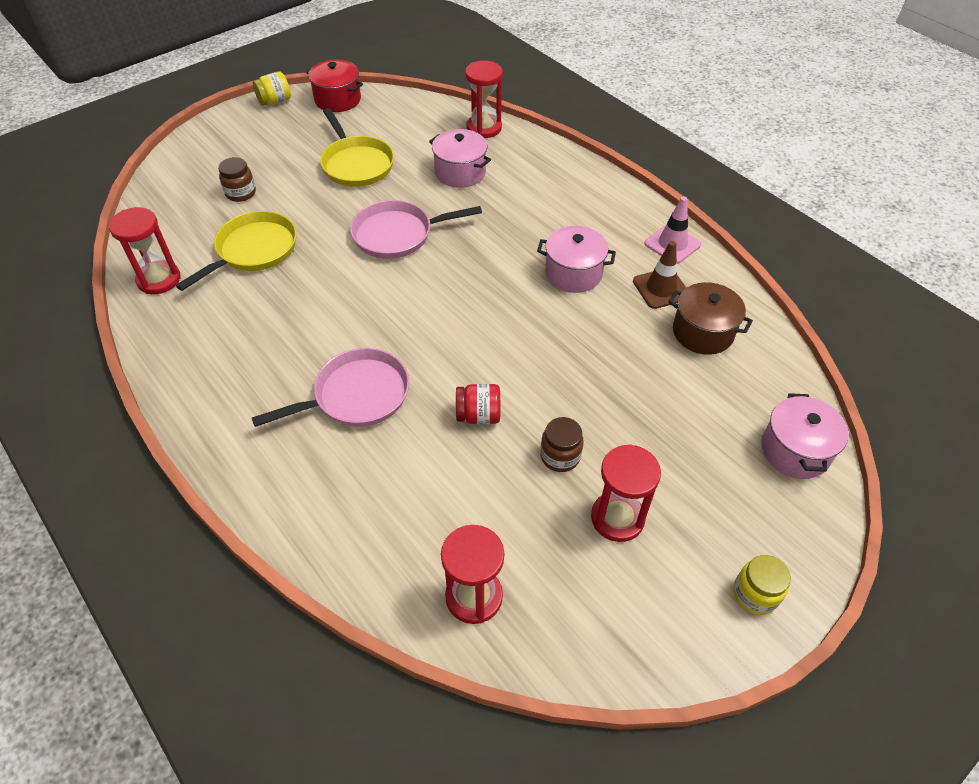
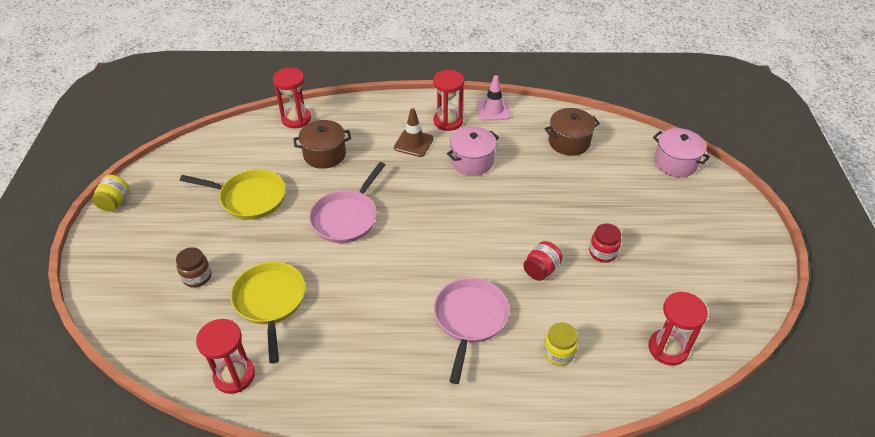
camera: 50 degrees left, 5 degrees down
red pot [306,60,363,112] -> none
pink pot [429,129,491,188] -> brown pot [293,120,351,169]
brown jar [540,417,584,472] -> red jar [589,223,621,263]
red hourglass [591,444,661,542] -> red hourglass moved to [433,70,465,131]
brown traffic cone [633,241,686,309] -> brown traffic cone moved to [394,108,433,157]
yellow jar [733,555,791,615] -> yellow jar moved to [543,322,578,366]

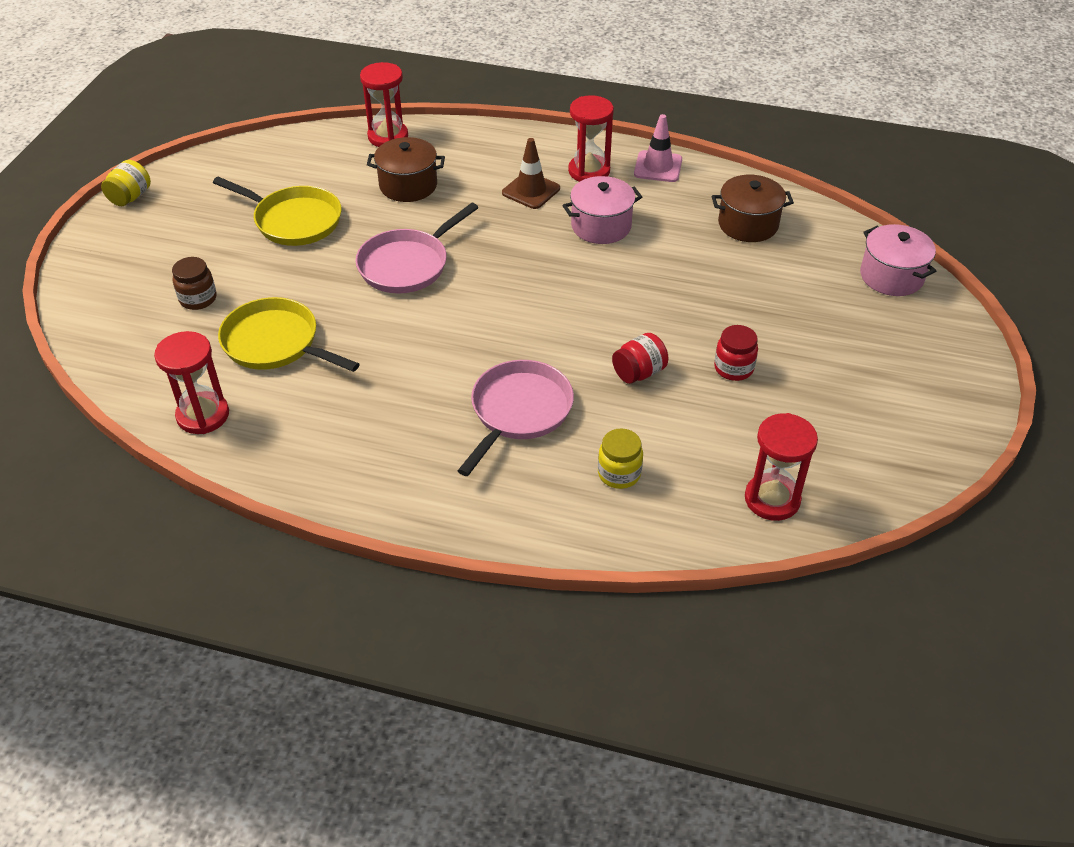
camera: 15 degrees right, 0 degrees up
yellow pan [230,262,306,363] -> yellow pan turned 60 degrees counterclockwise [218,297,360,372]

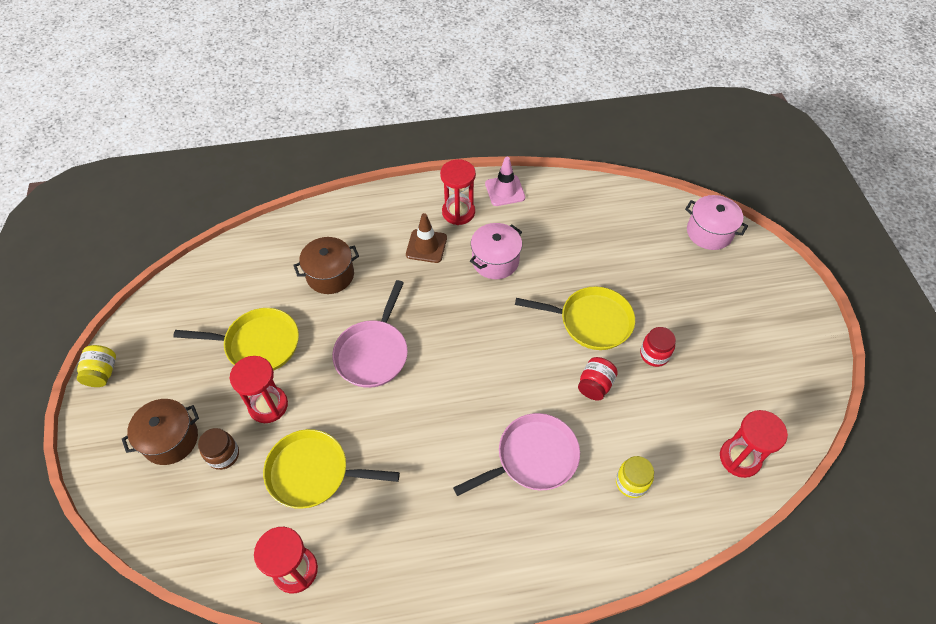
camera: 25 degrees left, 10 degrees up
red hourglass [360,62,408,147] -> red hourglass moved to [230,356,288,423]
pink pan [458,360,574,476] -> pink pan turned 60 degrees clockwise [453,413,580,496]
brown pot [711,175,794,242] -> brown pot moved to [122,399,199,465]
none -> yellow pan [515,287,635,350]

